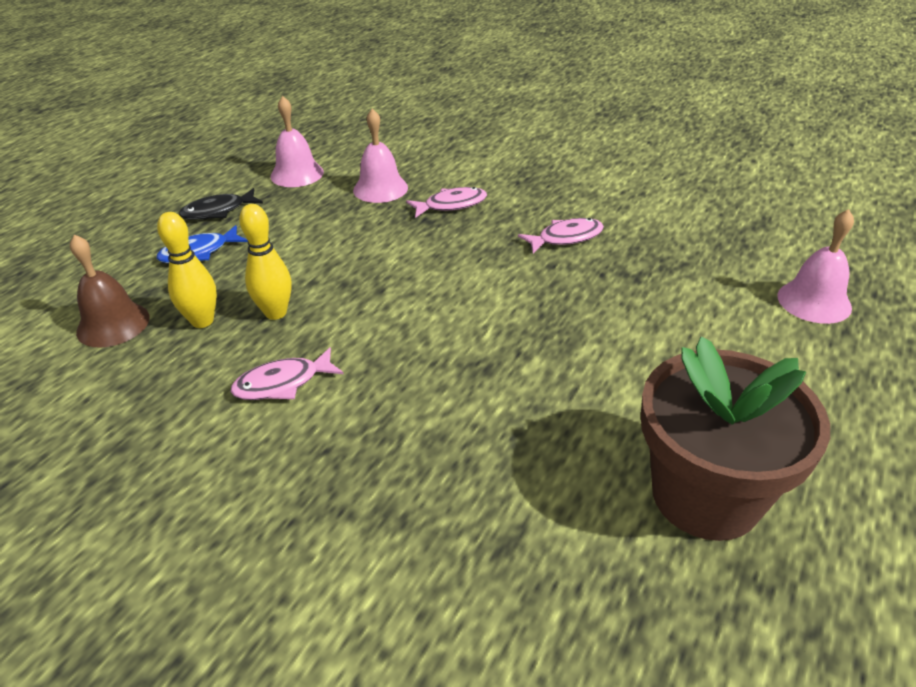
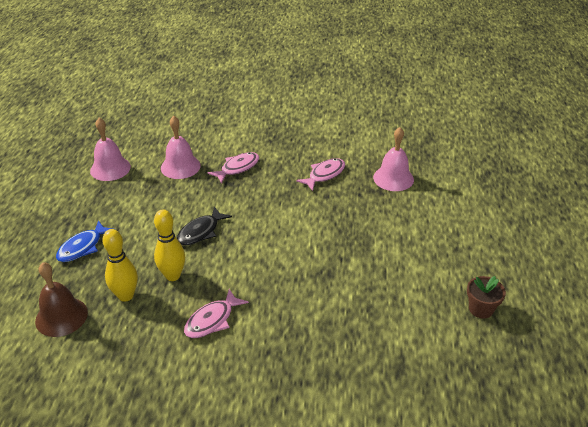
camera: 25 degrees left, 0 degrees up
black fish [179,188,263,219] -> black fish moved to [177,206,232,245]
brown flower pot [641,337,830,541] -> brown flower pot [467,276,506,319], size x0.42
pink bell [777,209,854,324] -> pink bell moved to [373,127,414,191]

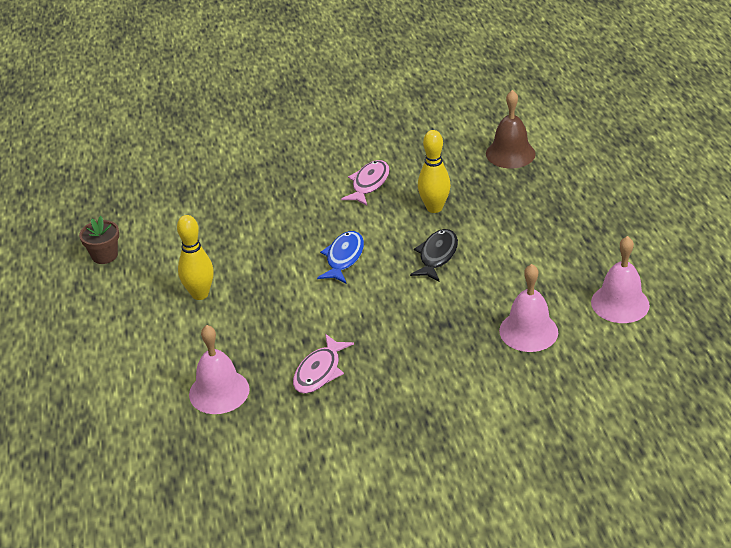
camera: 165 degrees right, 0 degrees up
blue fish [56,220,116,262] -> blue fish moved to [317,231,364,283]
yellow bowling pin [102,229,138,302] -> yellow bowling pin moved to [177,215,214,300]
pink fish [208,152,259,184] -> none

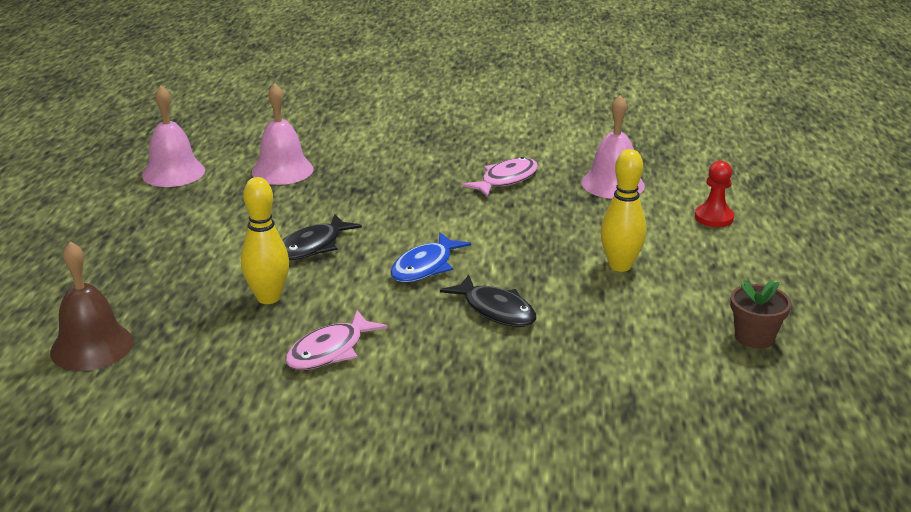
camera: 165 degrees left, 10 degrees down
none -> black fish [440,274,537,327]
none -> red pawn [695,161,734,227]

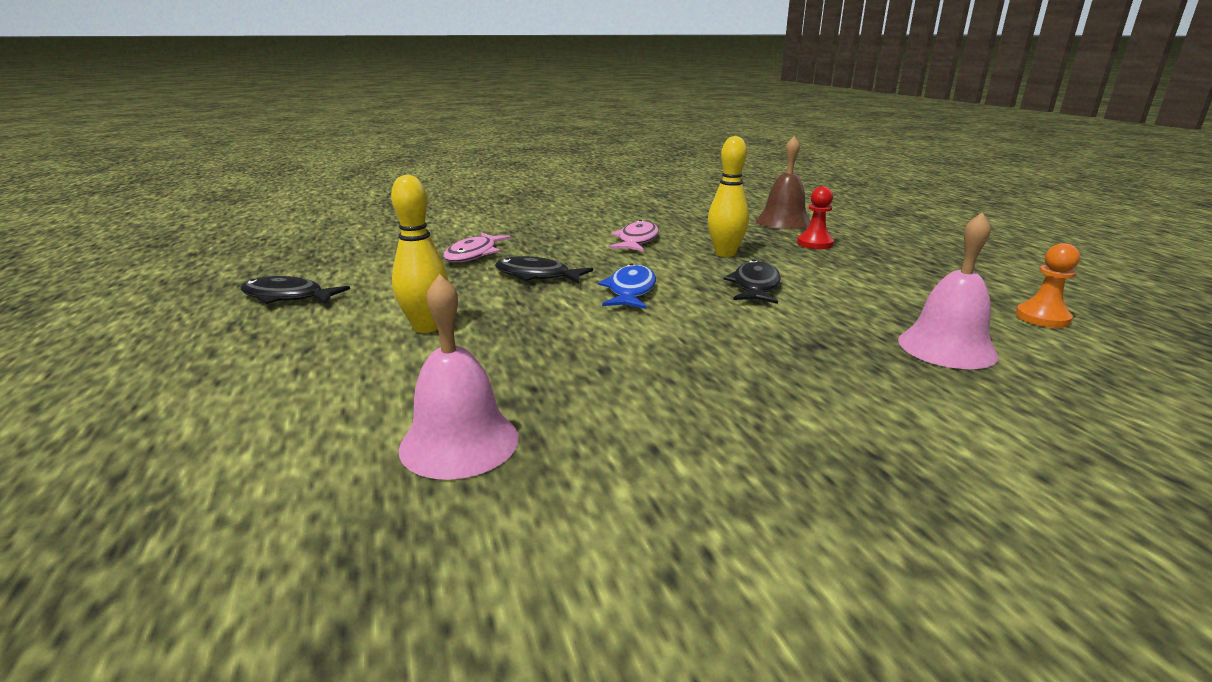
camera: 155 degrees right, 5 degrees down
pink bell [142,85,205,187] -> orange pawn [1016,243,1080,328]
pink fish [462,157,538,198] -> pink fish moved to [443,232,511,262]
red pawn [695,161,734,227] -> red pawn moved to [797,186,834,249]
brown flower pot [730,280,791,349] -> black fish [240,276,350,304]

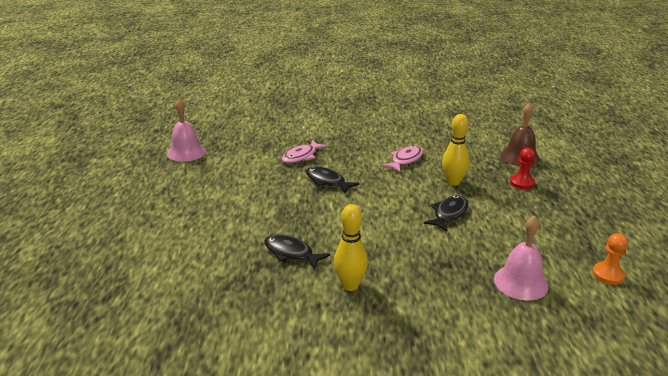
camera: 20 degrees right, 5 degrees up
black fish [240,276,350,304] -> black fish moved to [264,234,330,270]
yellow bowling pin [391,175,449,333] -> yellow bowling pin moved to [334,204,368,291]
pink bell [399,274,519,480] -> pink bell moved to [167,99,206,162]
blue fish [598,263,656,309] -> none

